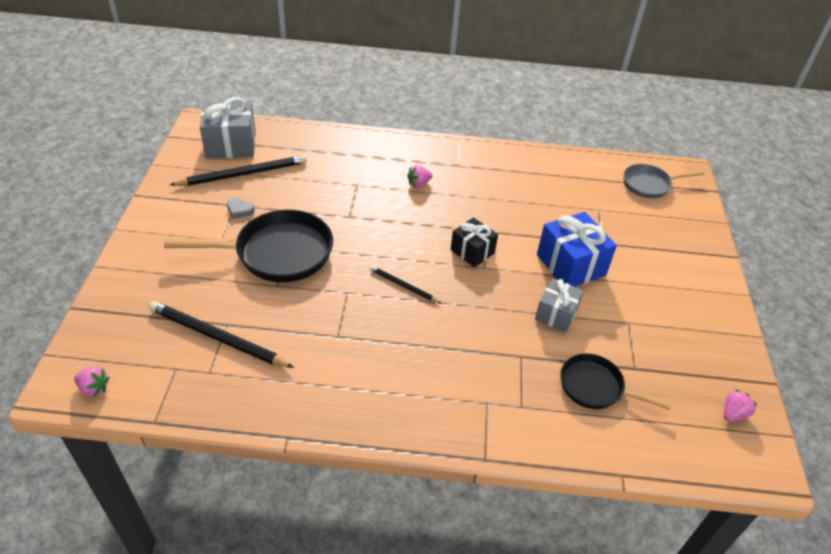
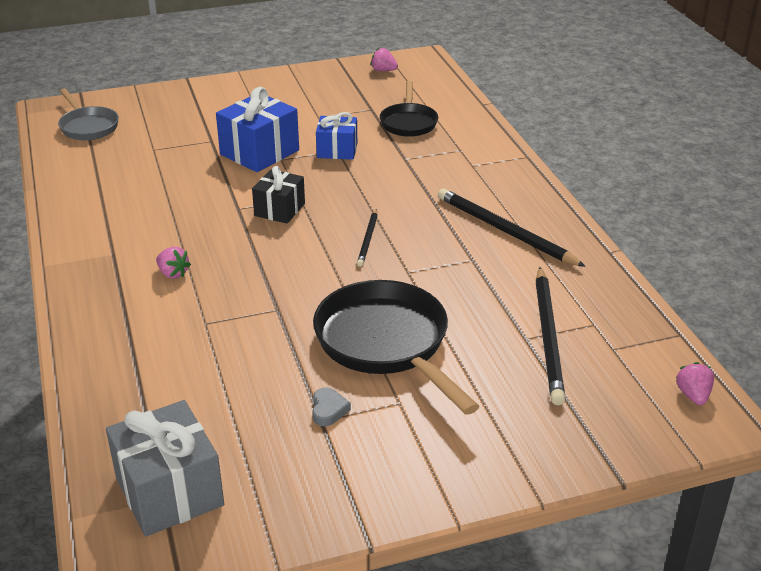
camera: 110 degrees left, 10 degrees down
black pencil [170,155,307,186] -> black pencil moved to [438,188,586,267]
grey gift [535,278,584,333] -> blue gift [316,112,357,160]

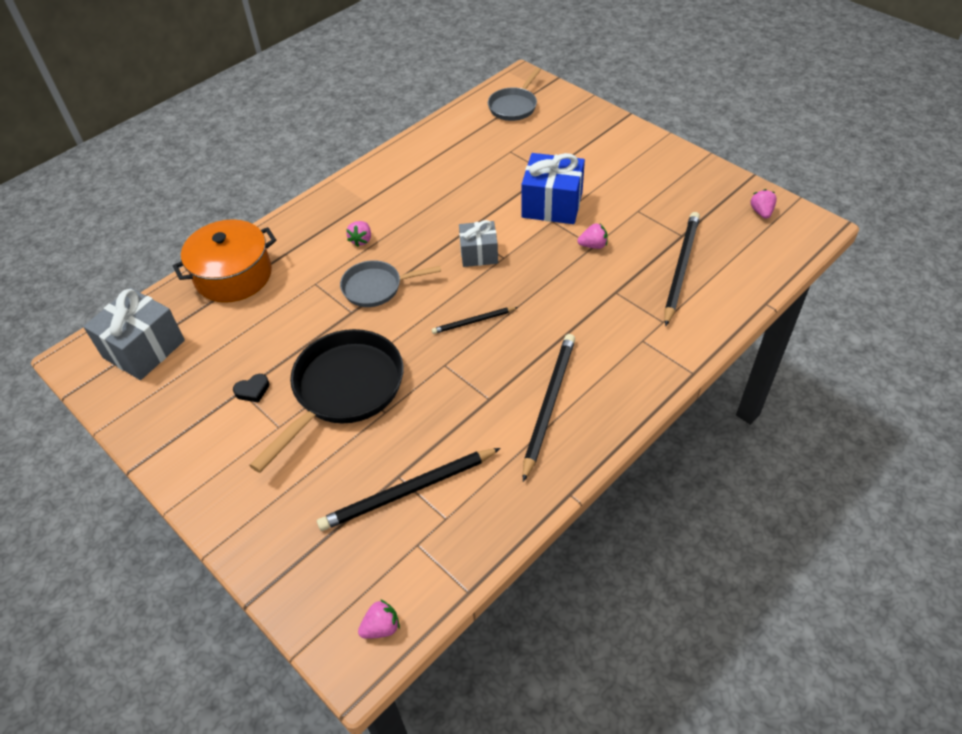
camera: 65 degrees right, 15 degrees up
black gift [252,166,305,224] -> grey gift [459,220,498,267]
grey heart [312,387,351,426] -> black heart [233,374,269,403]
blue gift [316,112,357,160] -> pink strawberry [577,223,608,249]
black pan [380,81,438,137] -> black pencil [664,212,700,326]
none -> orange pot [173,219,276,303]
none -> grey pan [340,260,441,307]

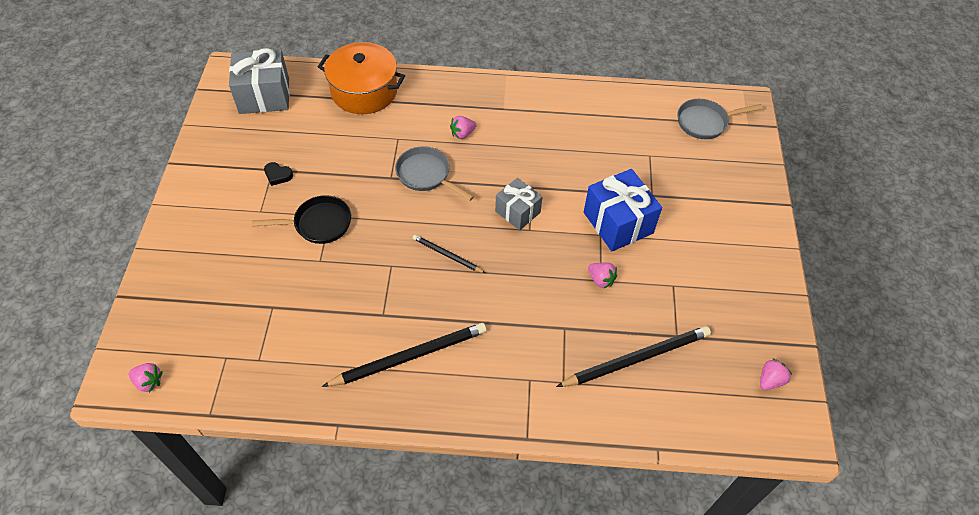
camera: 45 degrees right, 5 degrees up
black pan [249,329,403,473] -> black pan [252,195,351,244], size x0.59
black pencil [317,448,501,531] -> none

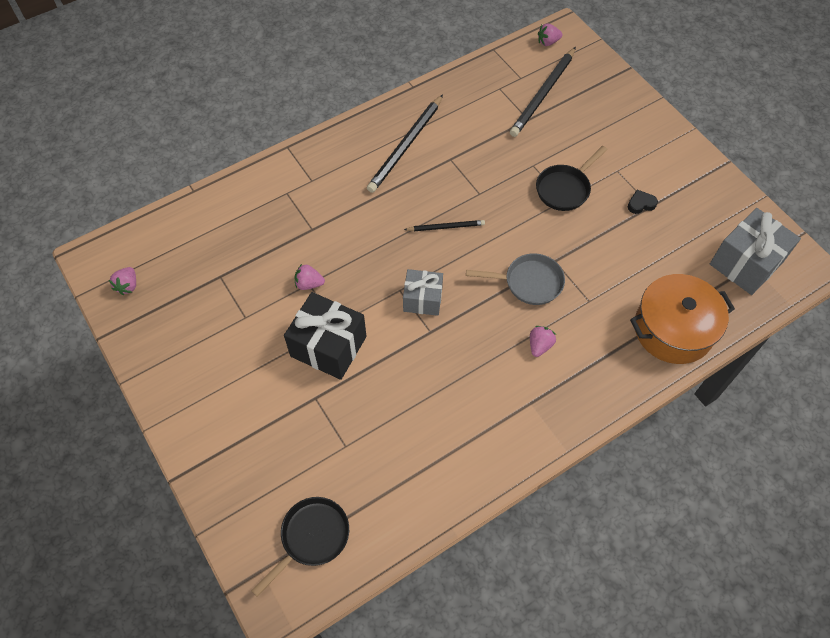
camera: 145 degrees right, 5 degrees up
black pencil [556,326,711,387] -> black pencil moved to [510,47,576,137]
blue gift [584,169,662,251] -> black gift [284,292,367,380]
grey pan [677,99,763,139] -> black pan [251,497,349,597]

